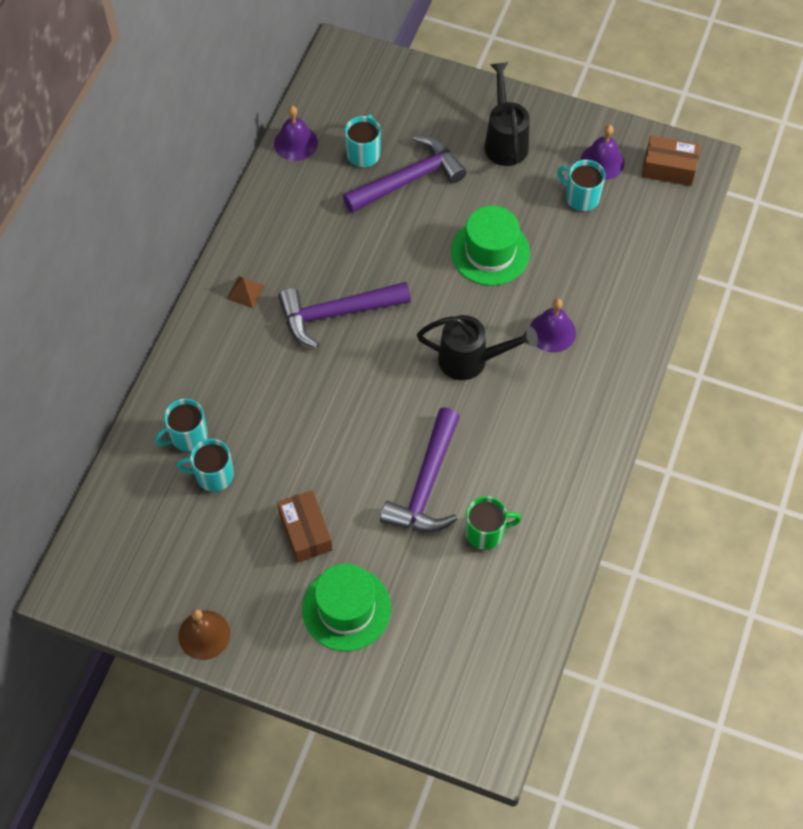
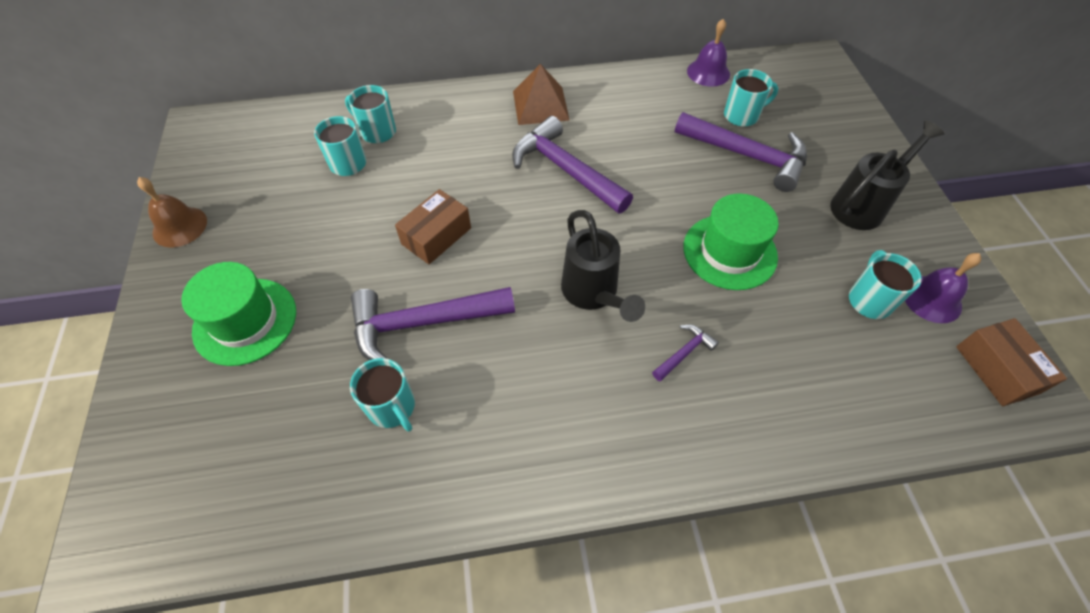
camera: 60 degrees right, 5 degrees down
brown pyramid [227,276,265,308] -> brown pyramid [513,64,570,125], size x1.82
brown box [277,490,333,563] -> brown box moved to [395,189,471,264]
green mug [465,496,521,550] -> turquoise mug [350,358,415,432]
purple bell [530,299,576,353] -> purple hammer [652,325,719,381]

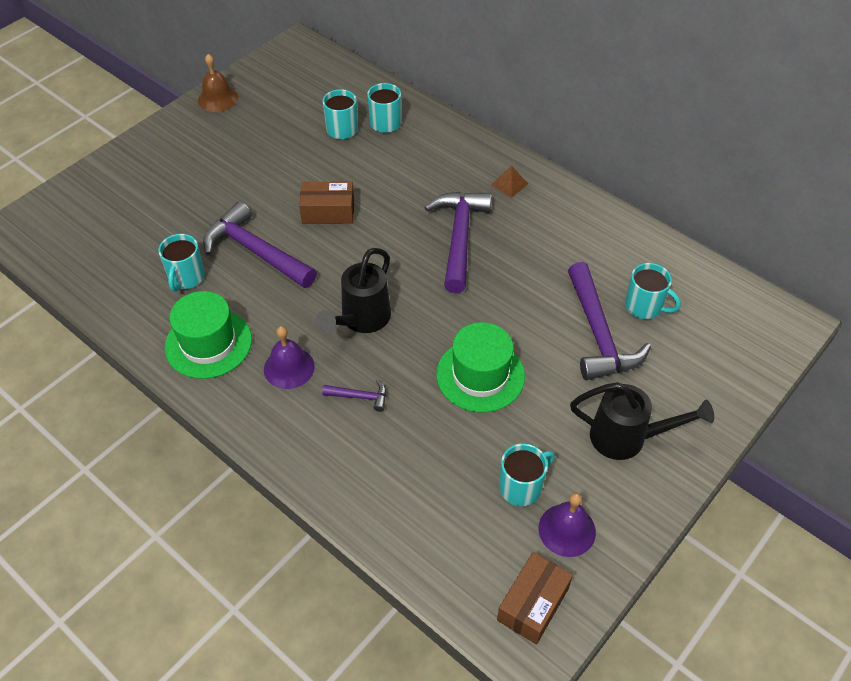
camera: 50 degrees right, 5 degrees down
green hat [181,262,296,366] -> green hat moved to [165,291,252,379]
brown pyramid [513,64,570,125] -> brown pyramid [491,165,528,198], size x0.55
purple bell [687,19,730,87] -> purple bell moved to [264,326,315,389]

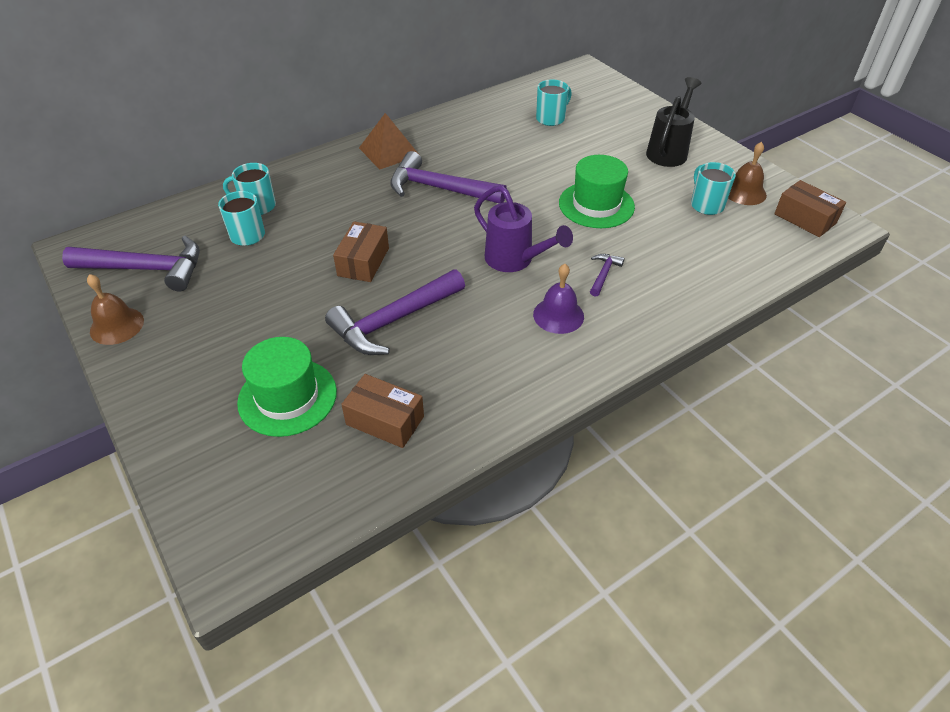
camera: 75 degrees left, 5 degrees down
turquoise mug [158,234,205,292] -> none
green hat [165,291,252,379] -> green hat moved to [237,337,337,437]
black watering can [316,248,391,333] -> purple watering can [474,185,573,272]
brown pyramid [491,165,528,198] -> brown pyramid [359,113,418,170], size x1.82
purple bell [538,493,596,557] -> brown bell [728,142,767,205]
purple hammer [568,262,651,380] -> purple hammer moved to [62,236,200,291]
none -> brown box [341,374,424,448]

